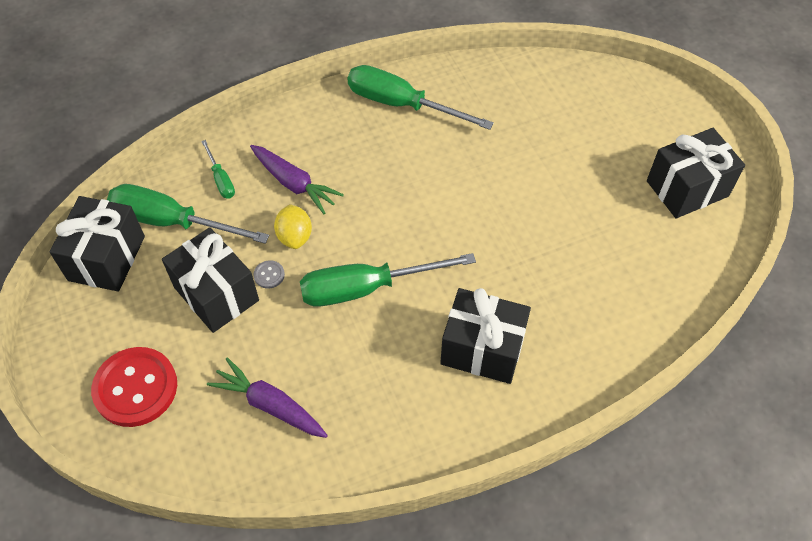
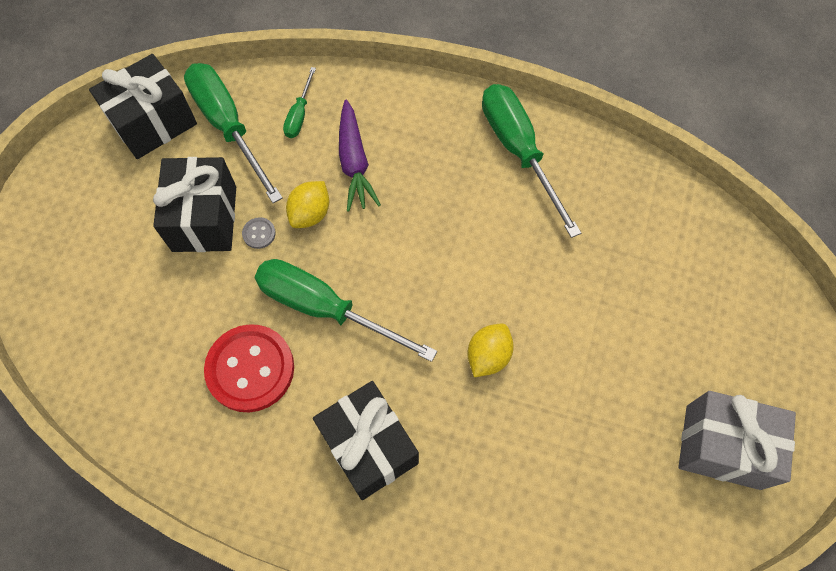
camera: 40 degrees right, 10 degrees up
red button [91,347,177,427] -> red button moved to [204,324,294,412]
purple carrot [207,358,328,438] -> none
black gift [647,128,745,218] -> grey gift [678,391,796,490]
none -> yellow lemon [467,324,514,377]

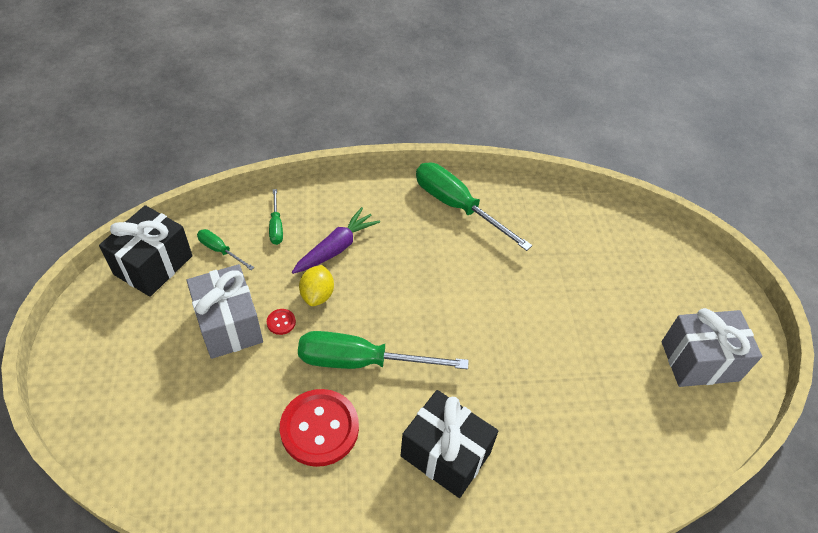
camera: 25 degrees left, 15 degrees down
black gift [153,157,236,252] -> grey gift [187,264,263,359]
green screwdriver [184,63,283,203] -> green screwdriver [197,229,254,270], size x0.48
grey button [242,217,276,249] -> red button [267,309,296,335]
purple carrot [339,100,381,212] -> purple carrot turned 105 degrees counterclockwise [292,207,380,274]
yellow lemon [467,324,514,377] -> none

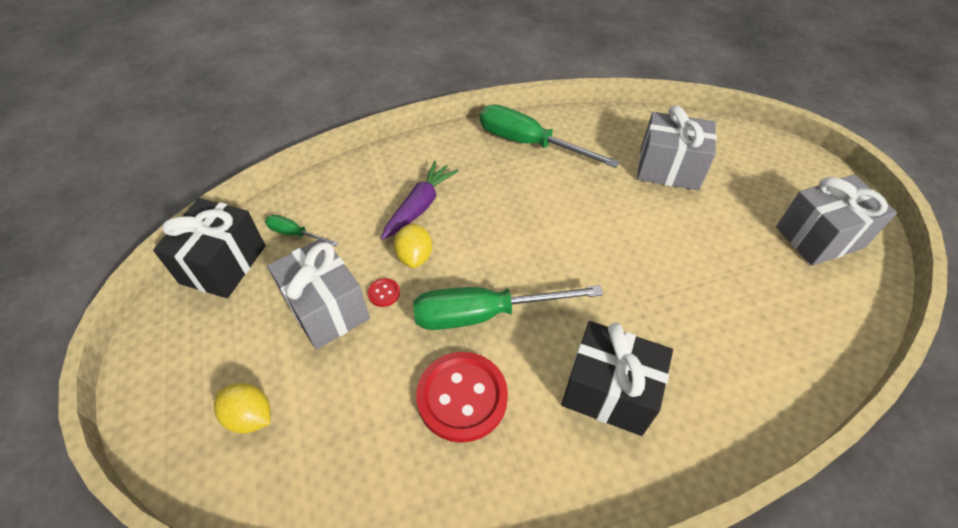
camera: 10 degrees left, 0 degrees up
green screwdriver [269,189,283,245] -> none
none -> yellow lemon [214,383,271,433]
none -> grey gift [637,106,717,191]

